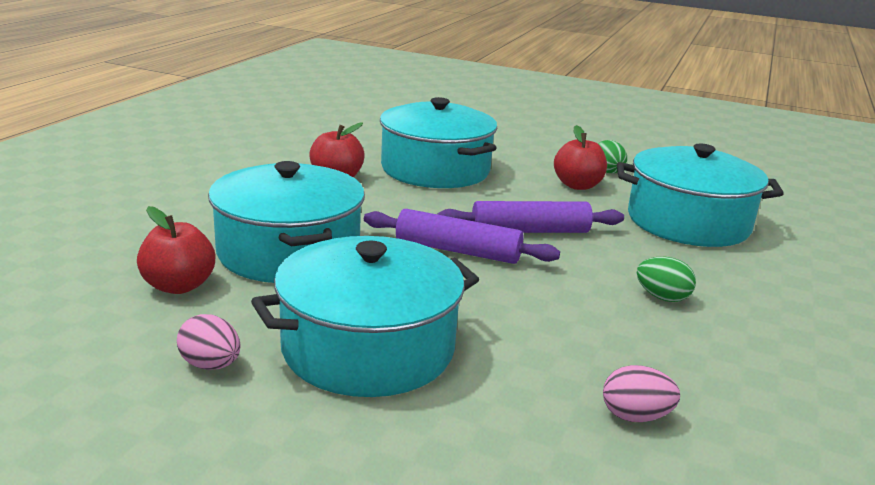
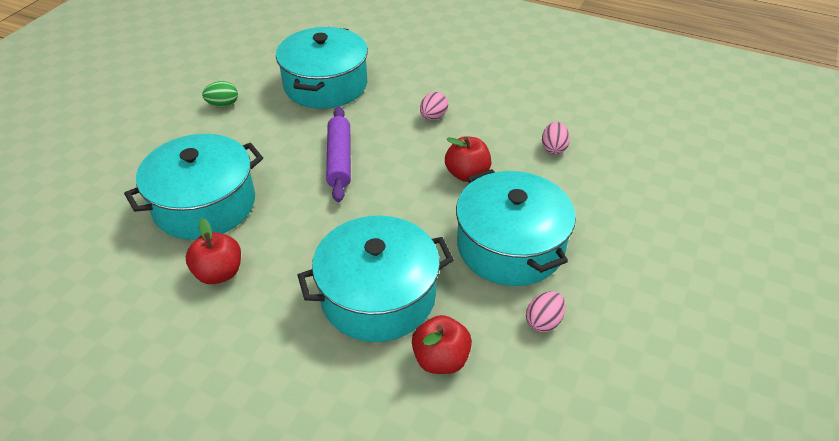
camera: 85 degrees left, 20 degrees up
purple rolling pin [364,209,560,264] -> none
red apple [554,125,607,190] -> red apple moved to [445,136,491,182]
green egg [637,257,696,302] -> pink egg [420,92,448,120]

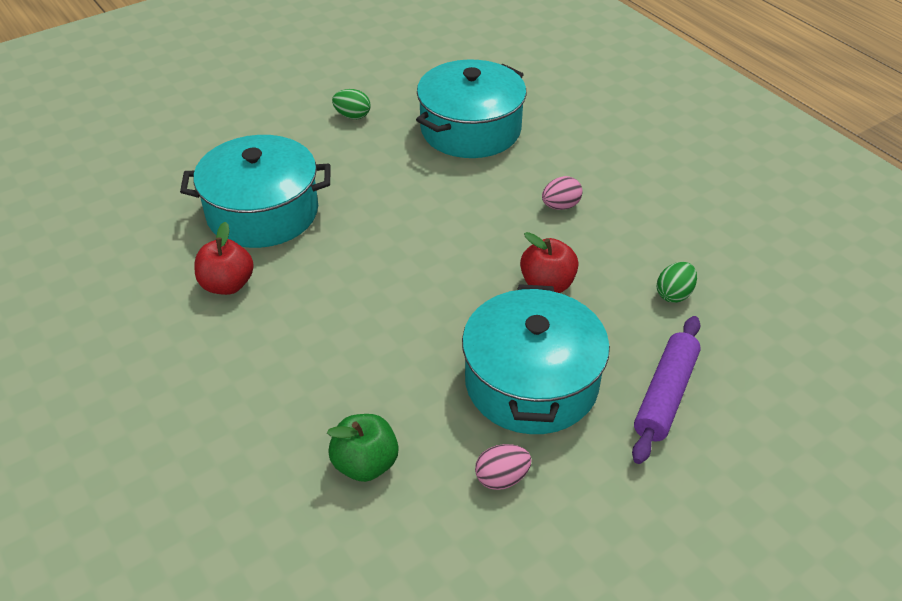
camera: 30 degrees right, 0 degrees up
turquoise pot [297,216,454,342] -> none
purple rolling pin [326,107,351,202] -> purple rolling pin moved to [632,316,701,464]
red apple [412,315,472,374] -> green apple [327,414,399,482]
pink egg [542,122,570,154] -> green egg [657,262,697,303]

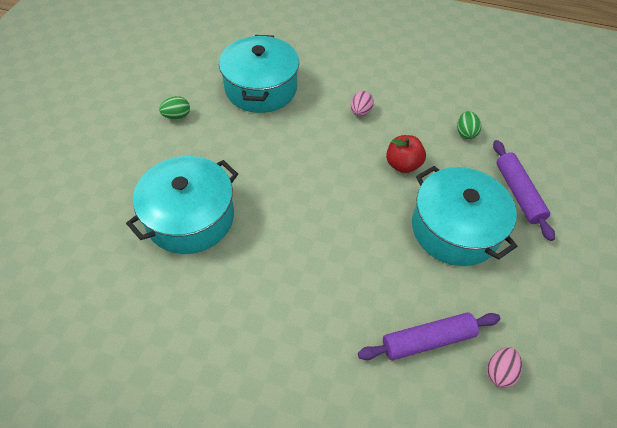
camera: 40 degrees left, 10 degrees up
red apple [194,222,254,295] -> none
green apple [327,414,399,482] -> purple rolling pin [358,313,500,360]
pink egg [475,444,532,490] -> pink egg moved to [487,347,522,388]

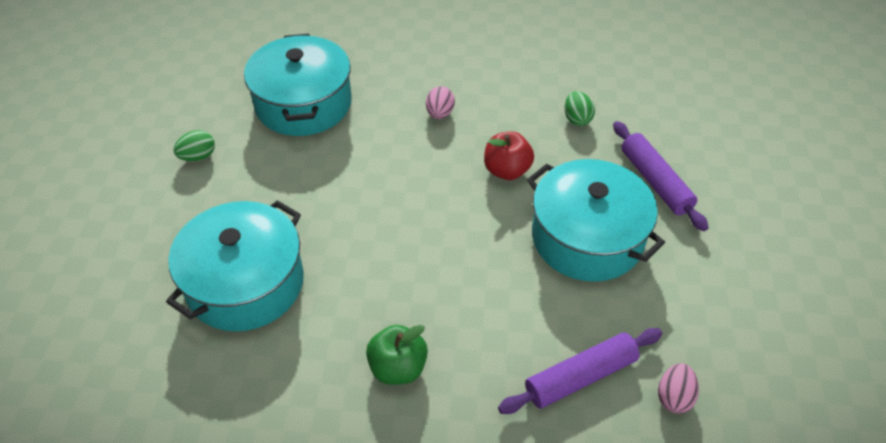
camera: 10 degrees left, 5 degrees down
none -> green apple [366,325,428,385]

